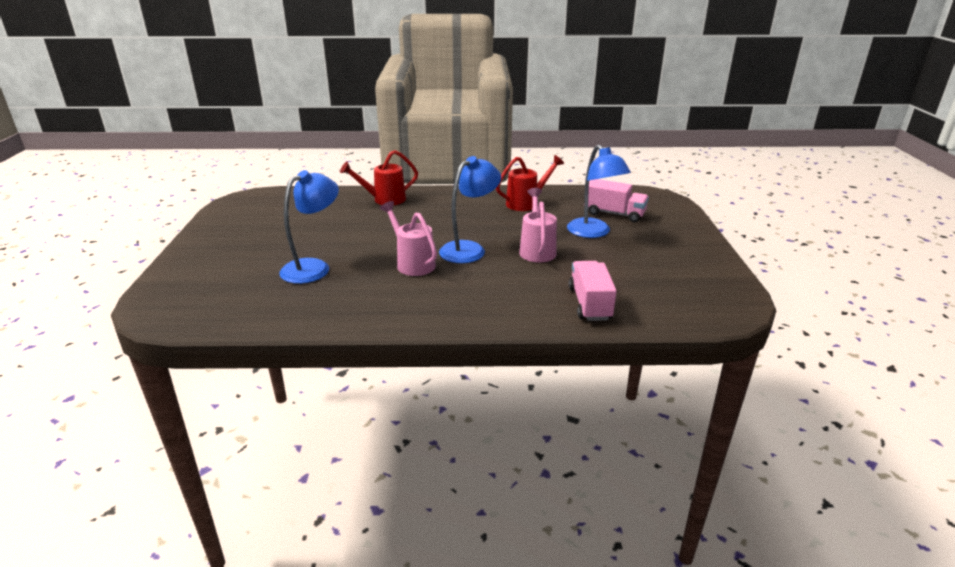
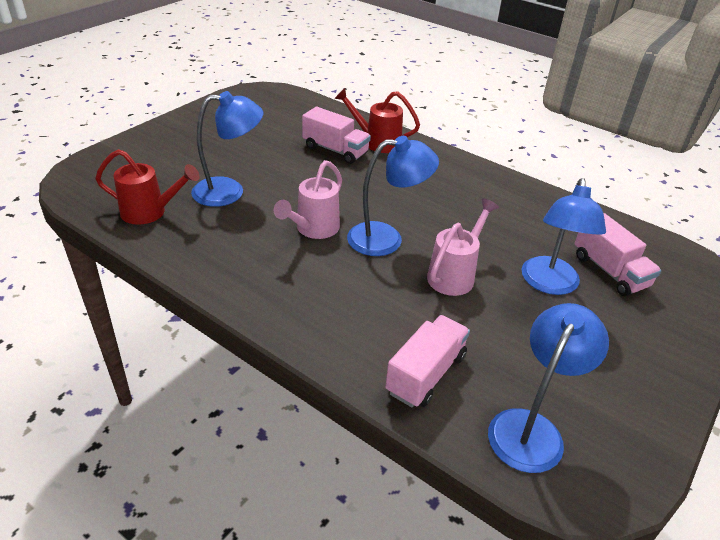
camera: 35 degrees right, 10 degrees up
pink watering can [380,201,437,276] -> pink watering can turned 150 degrees counterclockwise [274,160,342,239]
red watering can [496,155,564,211] -> red watering can moved to [95,149,200,225]
none -> pink truck [302,107,371,164]
none -> blue lamp [488,303,609,473]

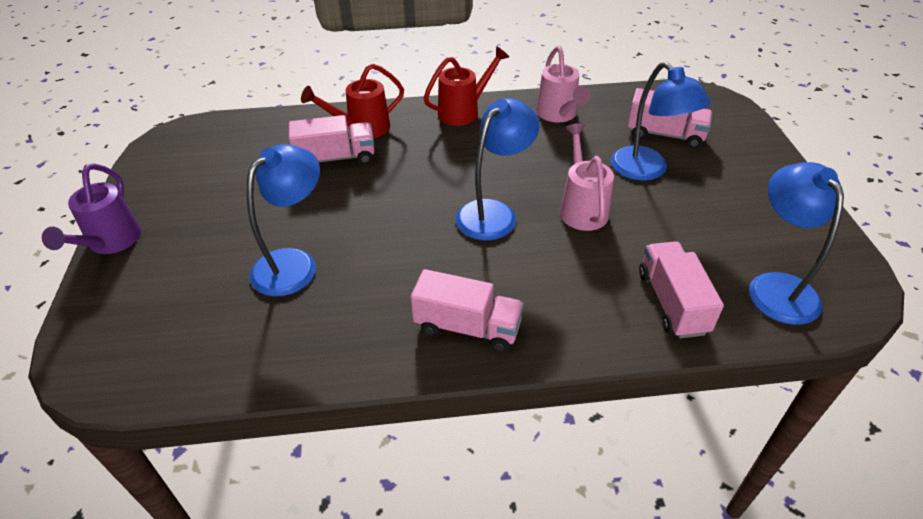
camera: 40 degrees left, 5 degrees up
red watering can [95,149,200,225] -> red watering can moved to [423,46,509,126]
pink watering can [274,160,342,239] -> pink watering can moved to [536,46,590,123]
none -> purple watering can [42,164,141,254]
none -> pink truck [411,269,524,353]

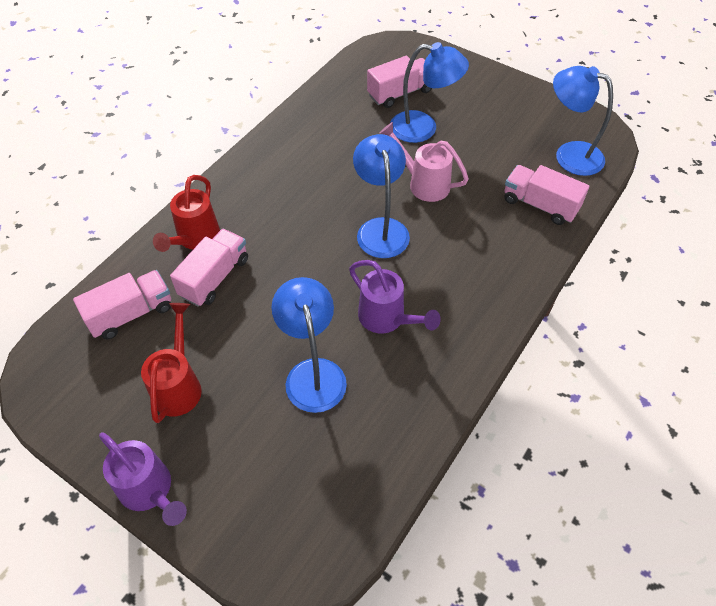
camera: 50 degrees left, 10 degrees up
pink truck [411,269,524,353] -> pink truck moved to [73,270,171,340]
red watering can [423,46,509,126] -> red watering can moved to [141,303,202,423]
pink watering can [536,46,590,123] -> none
none -> purple watering can [349,260,441,333]

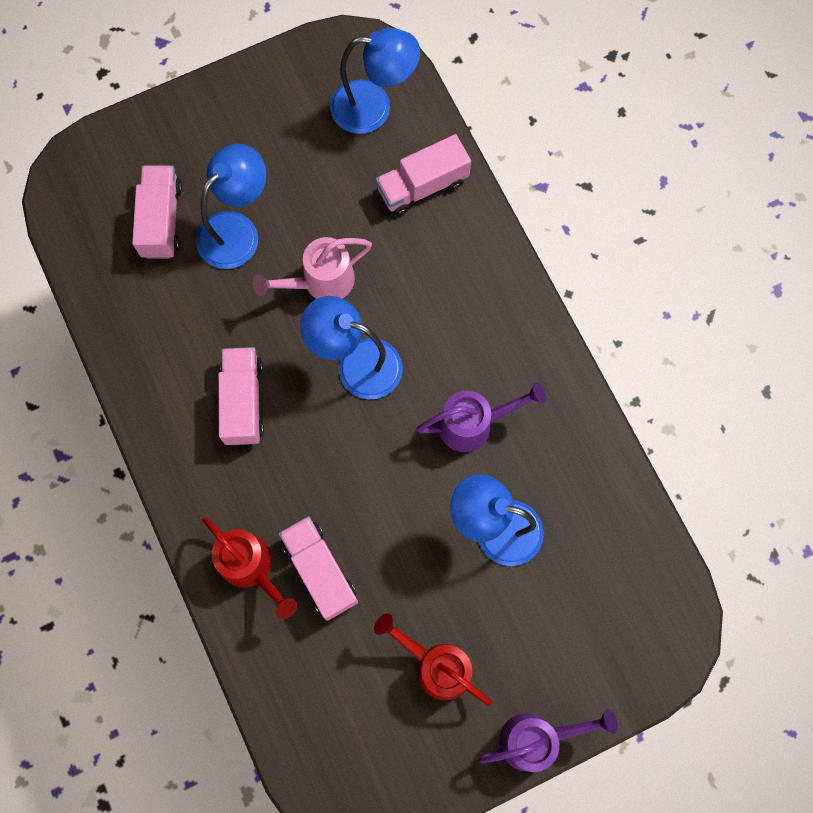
camera: 60 degrees left, 20 degrees up
pink truck [73,270,171,340] -> pink truck moved to [218,347,264,445]
blue lamp [553,66,613,176] -> blue lamp turned 150 degrees counterclockwise [330,28,420,134]

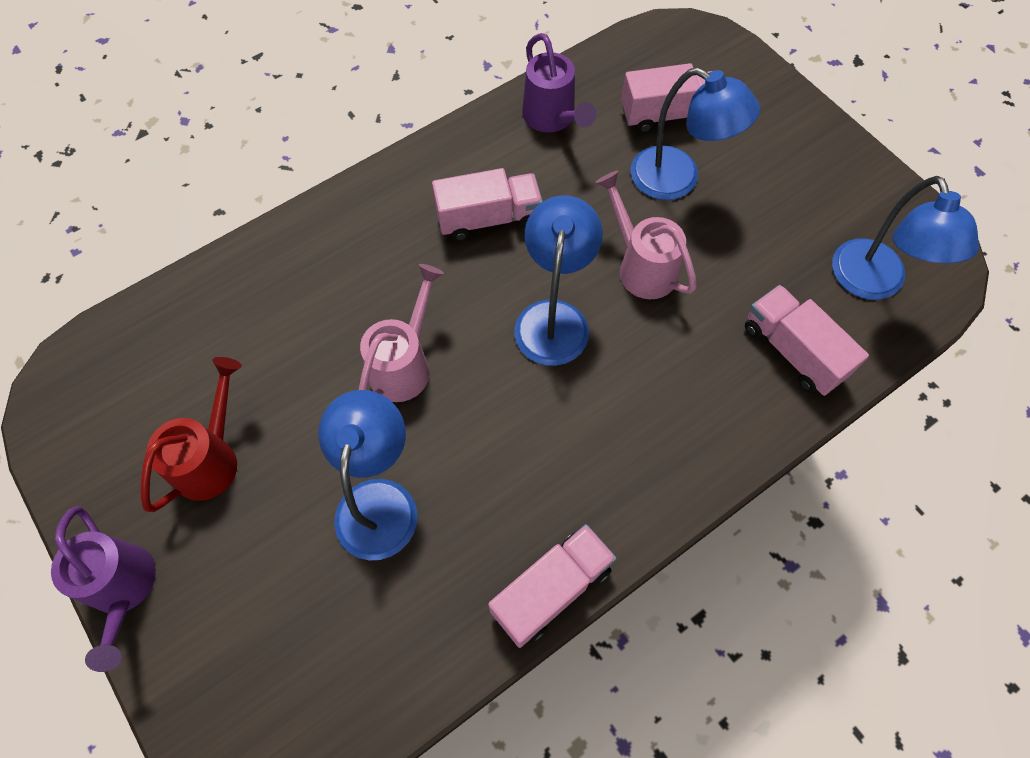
camera: 80 degrees right, 10 degrees down
red watering can [202,517,297,619] -> none
pink truck [279,516,358,621] -> pink truck moved to [488,524,616,648]
purple watering can [416,382,546,452] -> purple watering can moved to [522,33,596,133]
none -> pink watering can [359,264,444,402]

